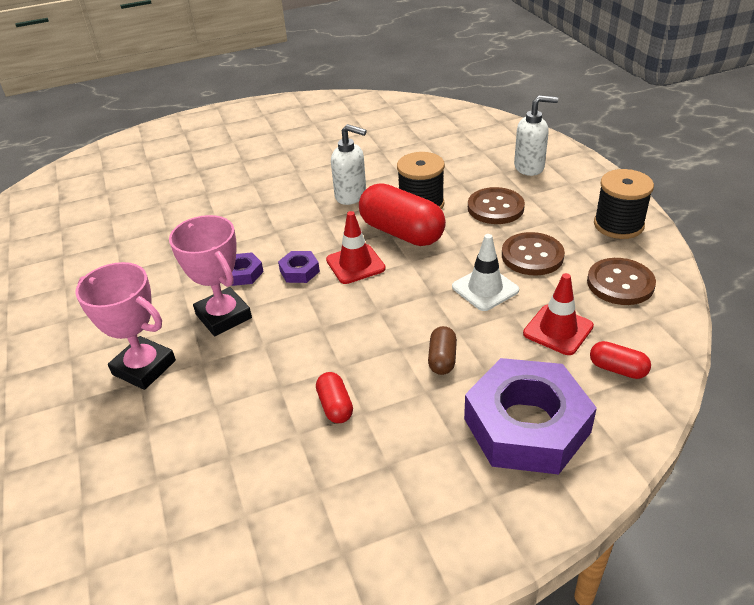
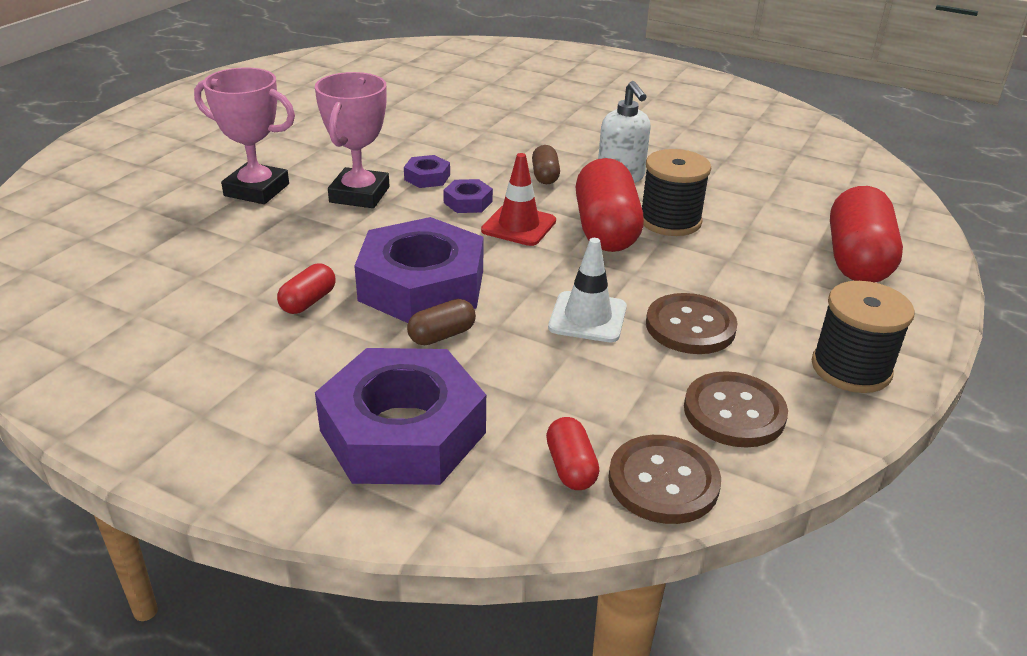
camera: 45 degrees right, 5 degrees down
pink trophy [75,262,176,390] -> pink trophy turned 60 degrees counterclockwise [194,67,295,204]
brown button [468,187,525,224] -> brown button moved to [608,435,721,524]
white soap dispenser [514,95,558,176] -> red capsule [830,186,903,283]
red traffic cone [523,273,594,355] -> none
none -> purple nut [354,217,484,323]
none -> brown capsule [532,145,560,184]

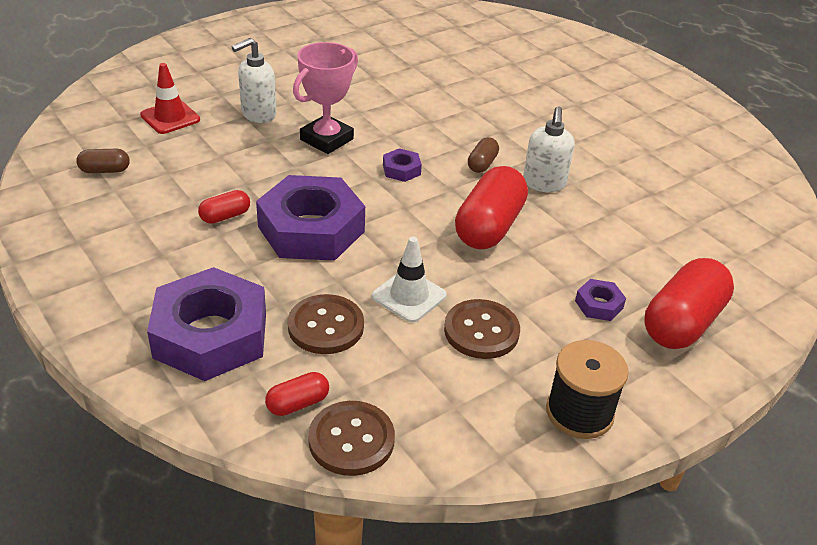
camera: 25 degrees right, 5 degrees up
pink trophy [194,67,295,204] -> white soap dispenser [232,38,277,123]
purple nut [404,155,450,188] -> purple nut moved to [575,279,626,321]
brown capsule [407,299,476,345] -> brown capsule moved to [76,149,130,173]
red traffic cone [481,153,556,246] -> red traffic cone moved to [140,63,200,134]
red capsule [546,417,599,490] -> red capsule turned 45 degrees clockwise [265,372,329,416]
black spool [642,149,711,236] -> none
brown button [684,371,788,448] -> brown button moved to [288,294,364,354]

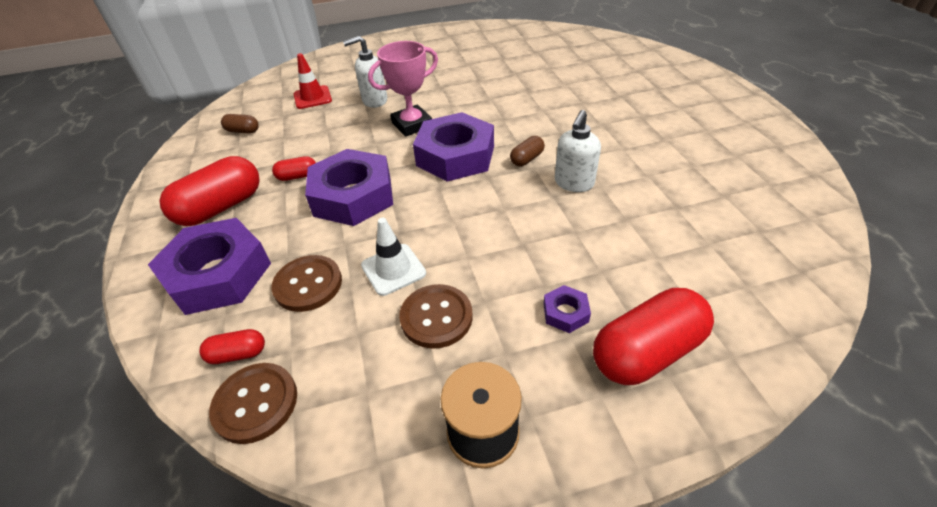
camera: 25 degrees right, 5 degrees up
purple nut [383,148,422,182] -> purple nut [413,112,494,182], size x2.38
red capsule [455,166,528,249] -> red capsule moved to [159,156,260,226]

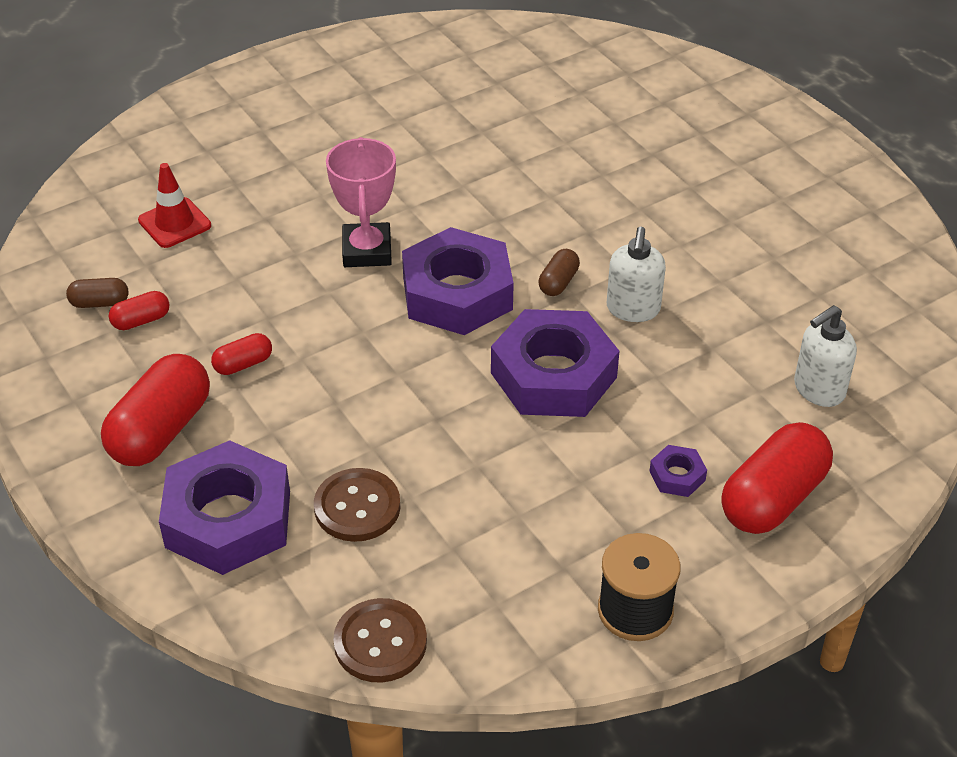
camera: 20 degrees left, 0 degrees up
red capsule [199,329,265,364] -> red capsule moved to [109,291,170,330]
purple nut [305,149,393,226] -> purple nut moved to [491,309,619,417]
white soap dispenser [343,36,387,108] -> white soap dispenser moved to [794,305,857,407]
white traffic cone [361,218,426,296] -> none
pink trophy [368,41,438,137] -> pink trophy turned 45 degrees counterclockwise [326,137,396,267]
brown button [399,284,473,349] -> none

